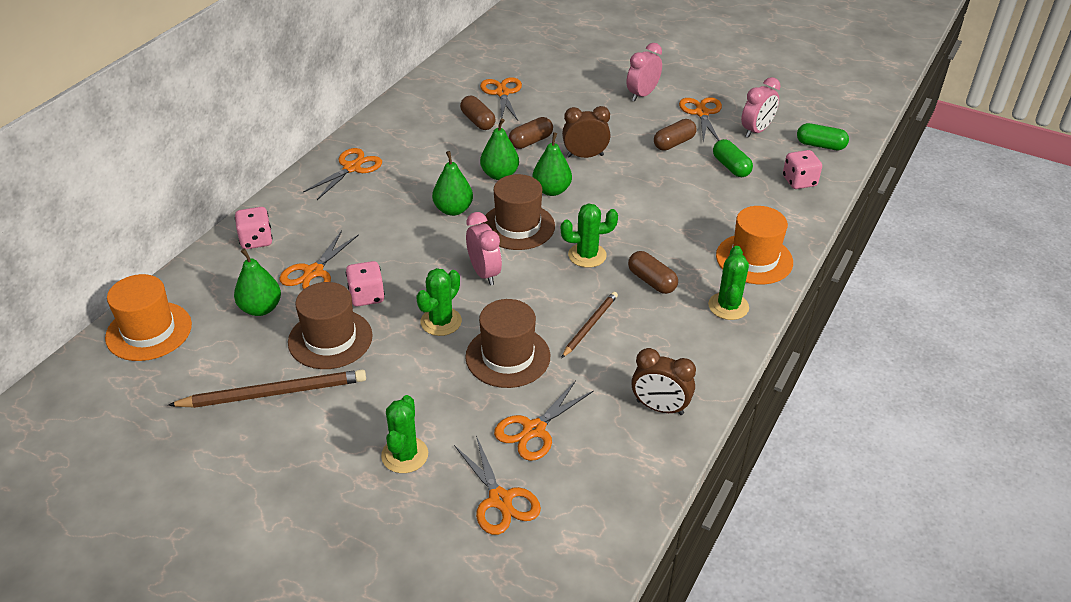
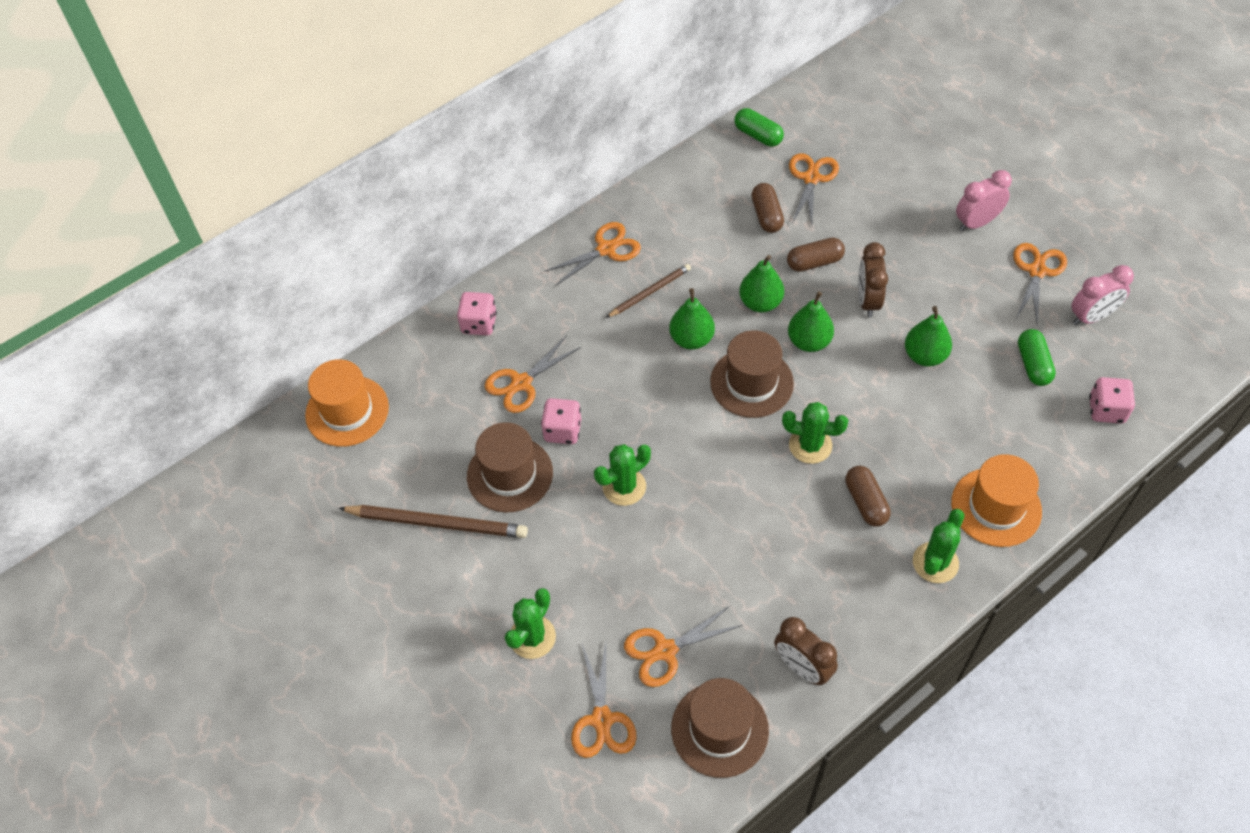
camera: 25 degrees right, 15 degrees up
green pear [234,248,281,316] -> green pear moved to [905,306,952,367]
brown hat [465,299,550,388] -> brown hat moved to [671,678,769,778]
pink clock [466,212,502,285] -> none
brown pencil [561,292,618,358] -> brown pencil moved to [606,264,691,318]
brown clock [562,106,610,158] -> brown clock turned 105 degrees counterclockwise [858,242,888,317]
brown capsule [654,119,696,151] -> none
green capsule [797,123,849,150] -> green capsule moved to [734,108,784,147]

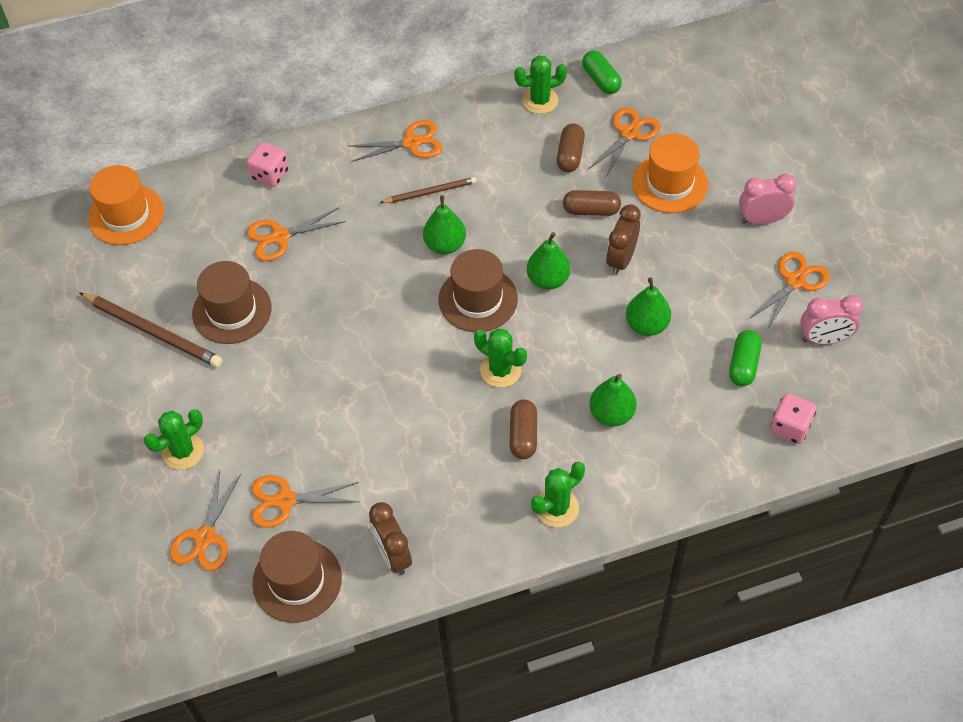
camera: 20 degrees right, 0 degrees up
pink dice [541,398,581,444] -> none
green cactus [594,444,651,506] -> green cactus moved to [514,55,567,114]
green pear [739,255,784,312] -> green pear moved to [589,374,637,426]
orange hat [951,454,1042,547] -> orange hat moved to [632,133,708,213]

